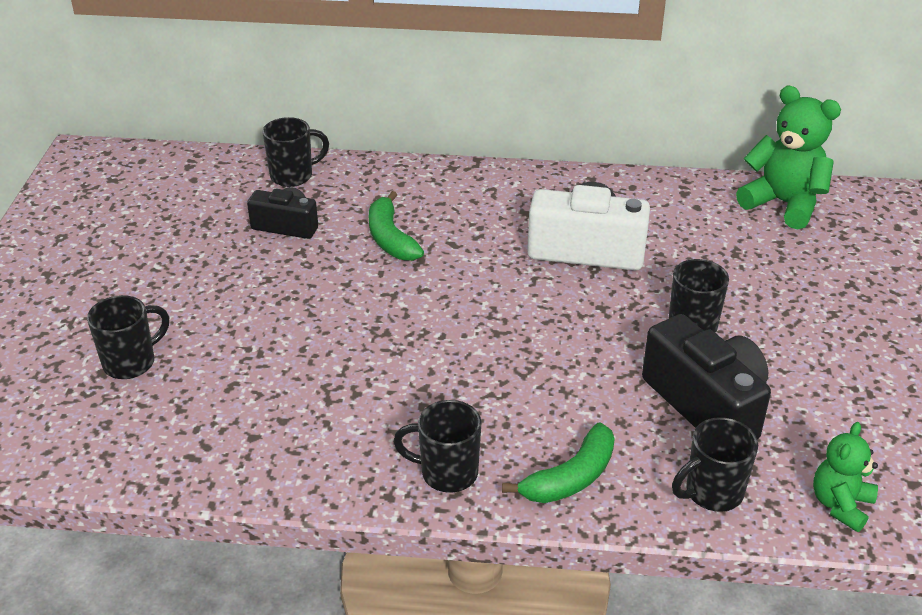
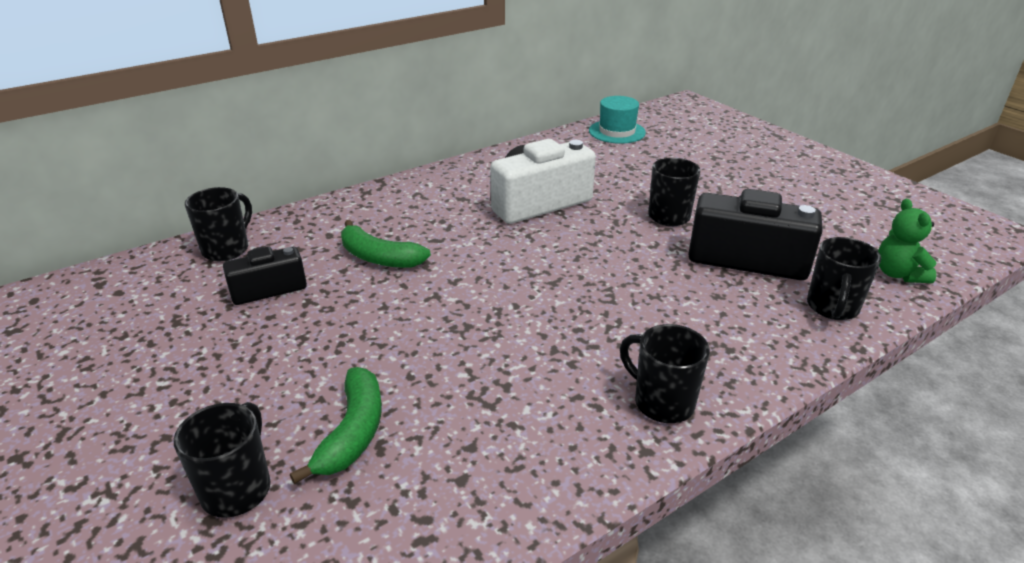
camera: 40 degrees left, 5 degrees down
black mug [393,400,482,493] -> black mug turned 75 degrees clockwise [620,324,710,423]
green banana [502,422,615,503] -> green banana moved to [290,367,382,484]
green teddy bear [736,86,841,229] -> turquoise hat [589,96,646,144]

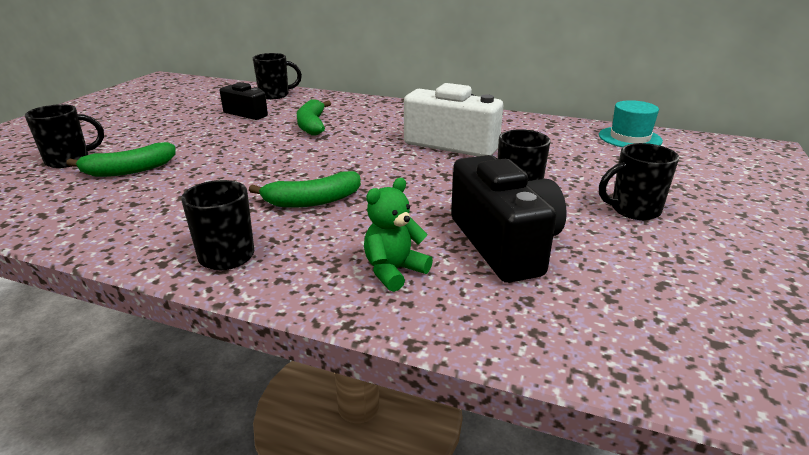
camera: 55 degrees right, 5 degrees down
black mug [807,237,881,320] -> black mug moved to [599,143,679,220]
green teddy bear [878,199,937,283] -> green teddy bear moved to [364,178,433,292]
none -> green banana [249,171,361,207]

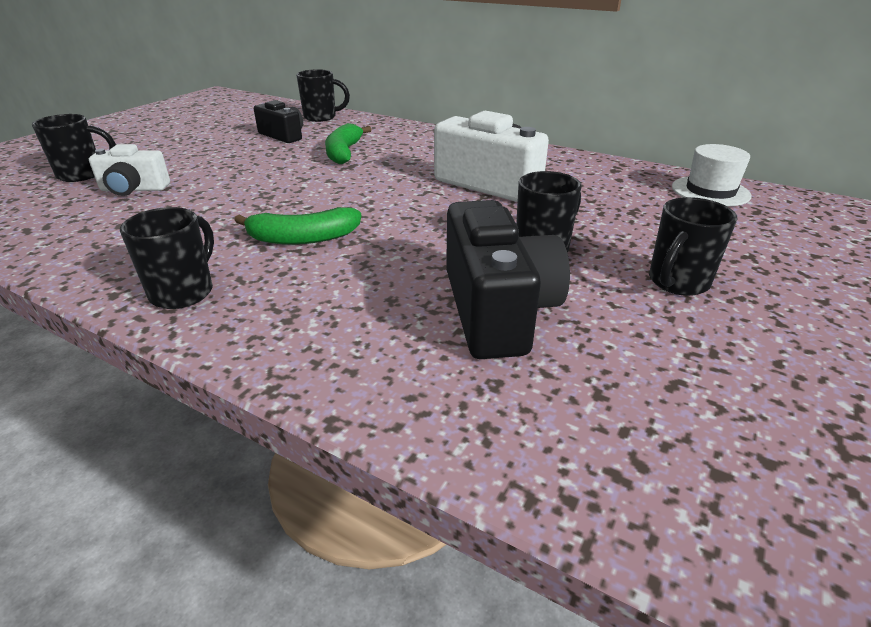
camera: 10 degrees right, 5 degrees up
green banana [66,142,176,177] -> white camera [89,144,170,196]
green teddy bear [364,178,433,292] -> none
turquoise hat [599,100,663,147] -> white hat [672,144,751,207]
black mug [599,143,679,220] -> black mug turned 45 degrees counterclockwise [649,197,737,296]

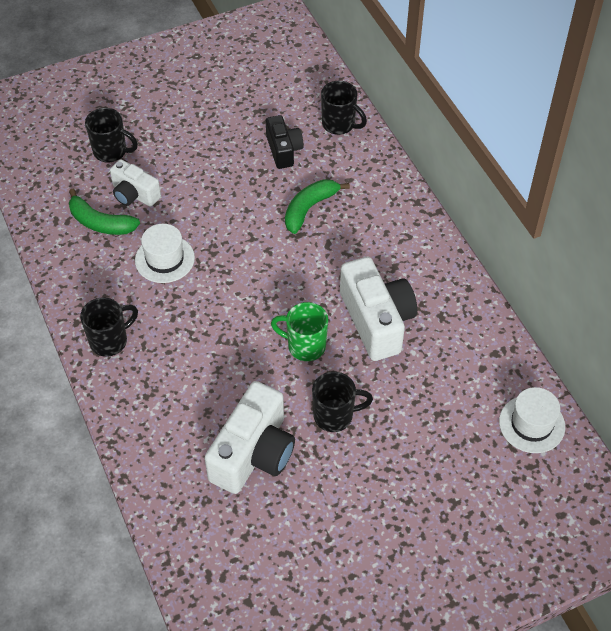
camera: 35 degrees right, 20 degrees up
green banana [234,207,361,245] -> green banana moved to [69,189,140,235]
black camera [446,200,570,359] -> white camera [205,381,295,494]
black mug [649,197,737,296] -> none
none -> white hat [135,224,195,283]
none -> green mug [271,302,328,361]

